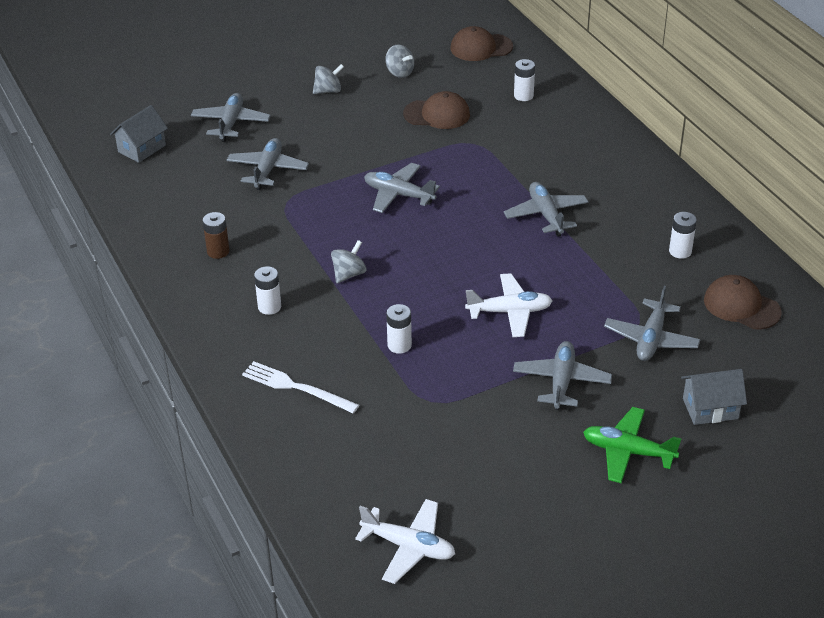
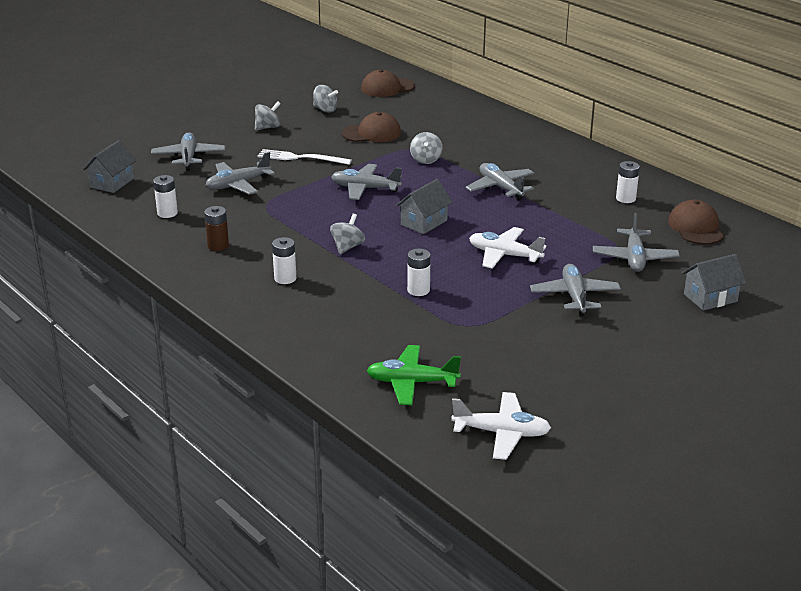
camera: 15 degrees left, 10 degrees down
grey plane [227,138,309,190] -> grey plane turned 120 degrees counterclockwise [206,152,275,195]
white fork [242,361,359,413] -> white fork moved to [257,149,352,165]
white plane [465,273,553,337] -> white plane turned 135 degrees counterclockwise [469,227,547,269]
white battery [514,59,535,101] -> white battery moved to [153,175,178,218]
green plane [583,407,681,483] -> green plane moved to [366,345,461,405]
brown cap [704,275,782,329] -> brown cap turned 60 degrees clockwise [668,200,725,245]
none -> grey house [396,179,453,234]
none -> grey spinning top [410,132,443,164]

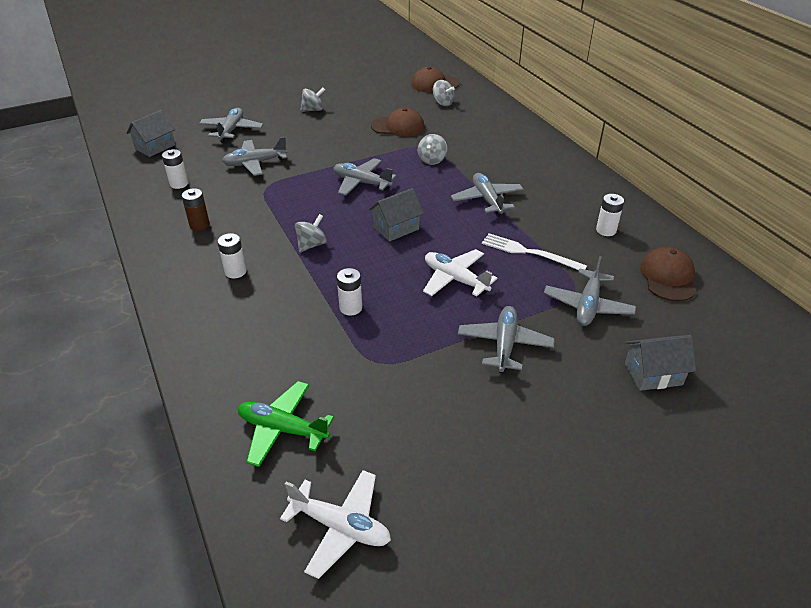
camera: 15 degrees right, 10 degrees up
white fork [257,149,352,165] -> white fork moved to [482,233,587,270]
grey spinning top [313,85,338,113] -> grey spinning top moved to [433,80,455,106]

